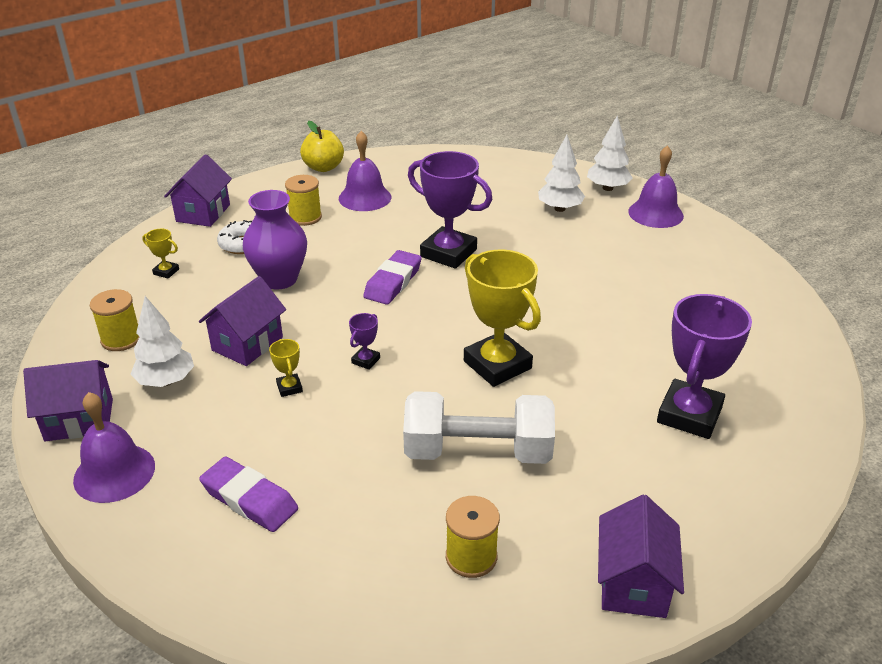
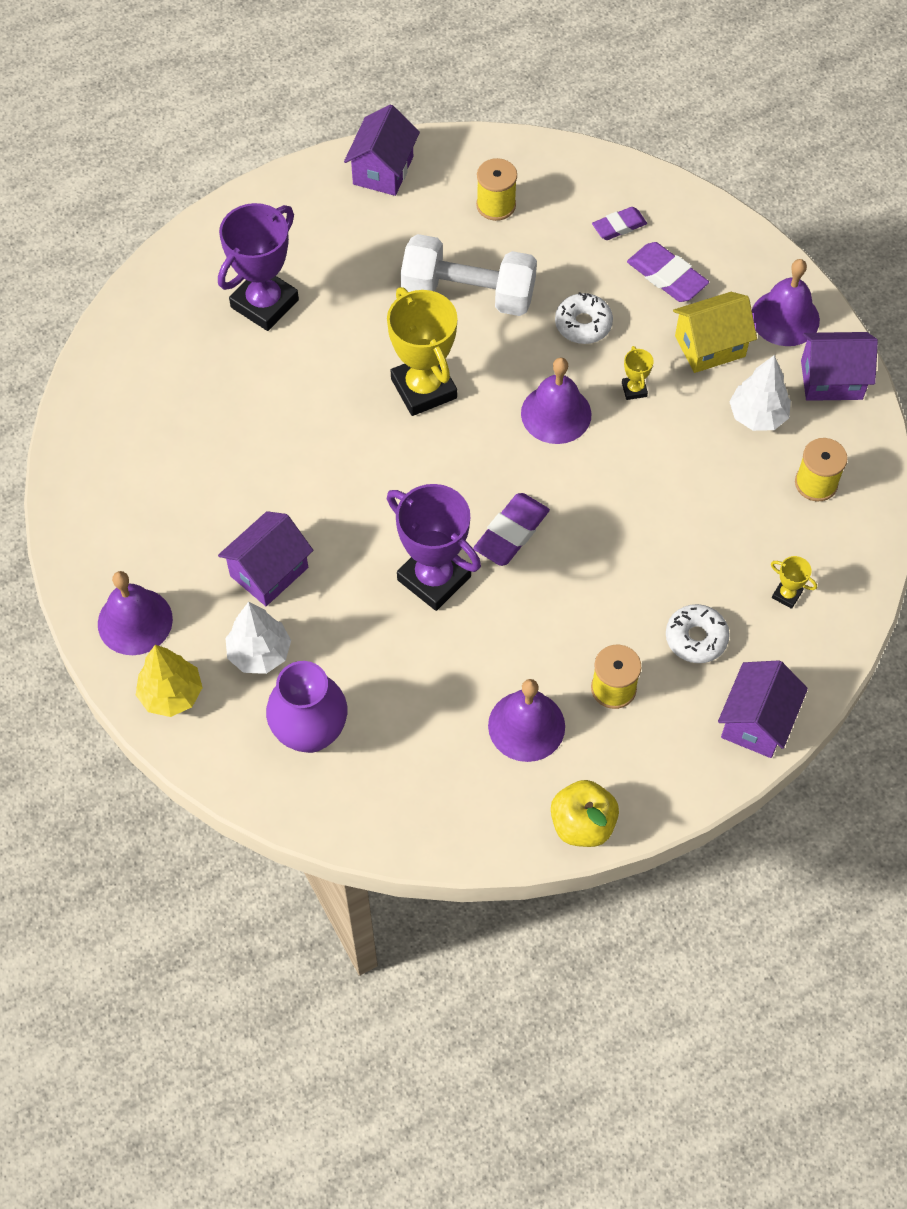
camera: 170 degrees left, 25 degrees up
purple house [199,276,286,366] -> purple house moved to [218,511,313,606]
purple vase [243,190,307,289] -> purple vase moved to [266,661,347,753]
purple trophy [349,313,380,370] -> purple bell [521,357,591,444]
white tree [587,116,633,191] -> yellow tree [136,645,203,717]
none -> white donut [555,292,613,344]
none -> purple eraser [592,207,647,240]
none -> yellow house [673,292,757,373]

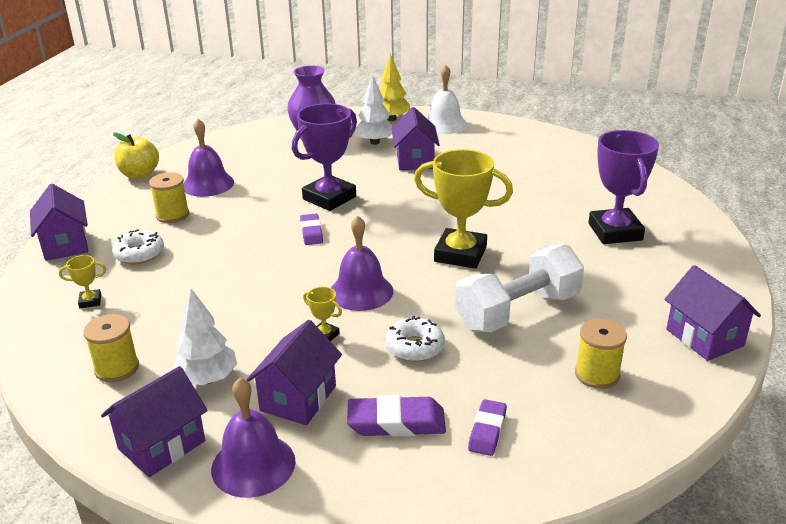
camera: 135 degrees right, 30 degrees down
purple bell [98,571,173,655] -> white bell [427,64,467,134]
purple trophy [387,484,481,611] -> purple trophy turned 45 degrees counterclockwise [292,103,357,211]
purple eraser [473,493,550,566] -> purple eraser [300,214,323,245], size x0.66
yellow house [673,292,757,373] -> purple house [247,320,342,425]

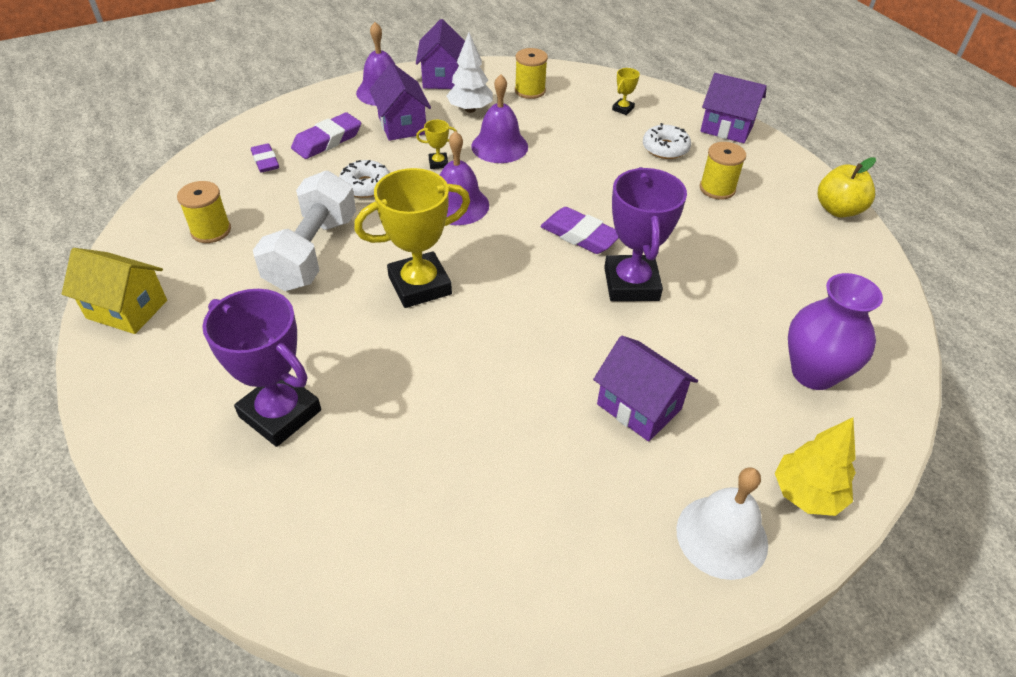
camera: 135 degrees right, 15 degrees up
purple bell [183,119,234,197] -> purple bell moved to [471,74,528,163]
purple eraser [300,214,323,245] -> purple eraser [540,207,618,254], size x1.51
white tree [354,75,393,145] -> none
purple house [664,265,761,361] -> yellow house [62,248,167,334]

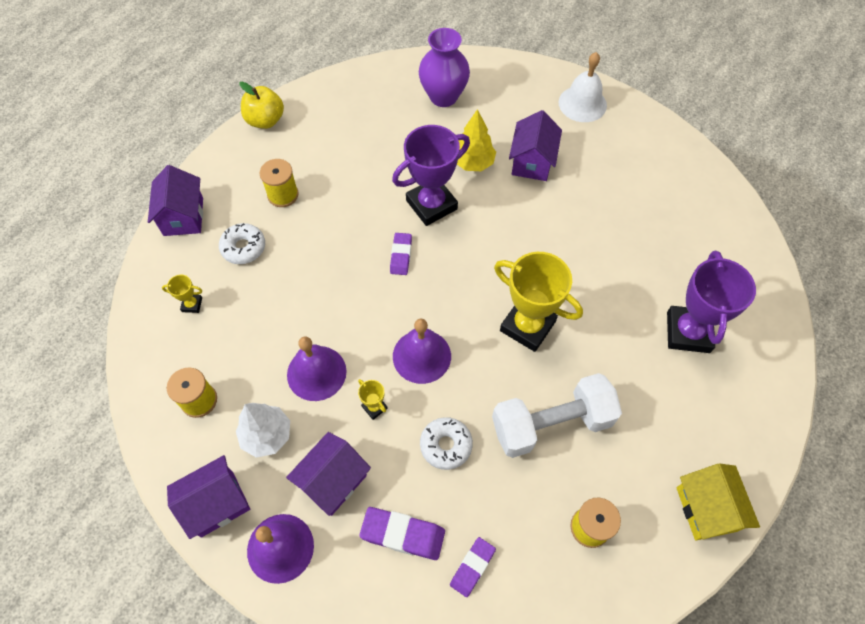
camera: 120 degrees left, 15 degrees up
purple eraser [540,207,618,254] -> purple eraser [390,233,412,275], size x0.66
yellow tree [775,417,856,516] -> yellow tree moved to [457,109,496,171]

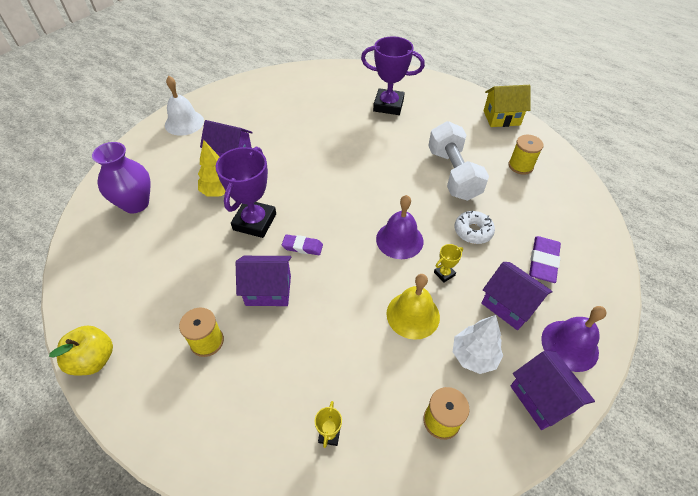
camera: 85 degrees left, 10 degrees down
purple house [148,165,203,236] -> purple house moved to [236,256,292,306]
white donut [219,223,265,264] -> none
purple bell [287,336,347,401] -> yellow bell [386,274,440,340]
purple trophy [392,125,470,226] -> purple trophy turned 45 degrees clockwise [215,147,276,238]
purple eraser [450,537,496,597] -> none
yellow trophy [494,252,583,352] -> none

